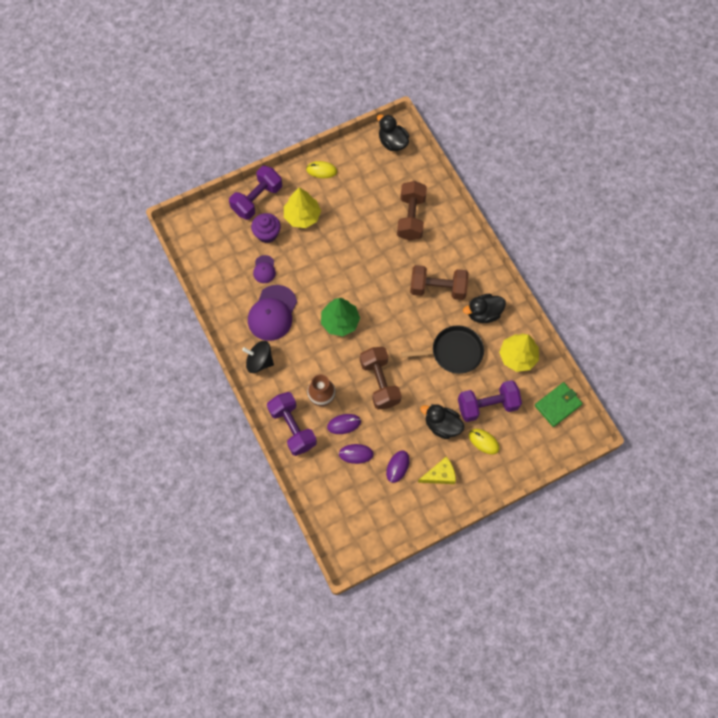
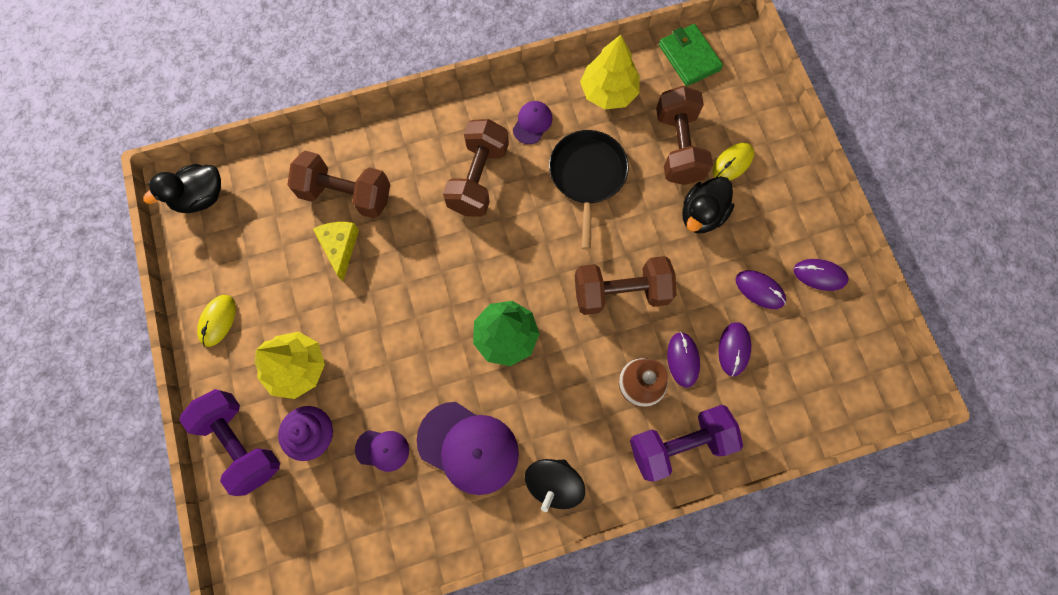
camera: 80 degrees left, 5 degrees up
yellow cheese [418,457,456,484] -> yellow cheese moved to [313,222,359,281]
purple dumbbell [458,380,522,422] -> brown dumbbell [656,86,713,185]
black duck [463,294,506,323] -> purple cap [513,101,552,144]
none -> purple mouse [794,259,849,291]

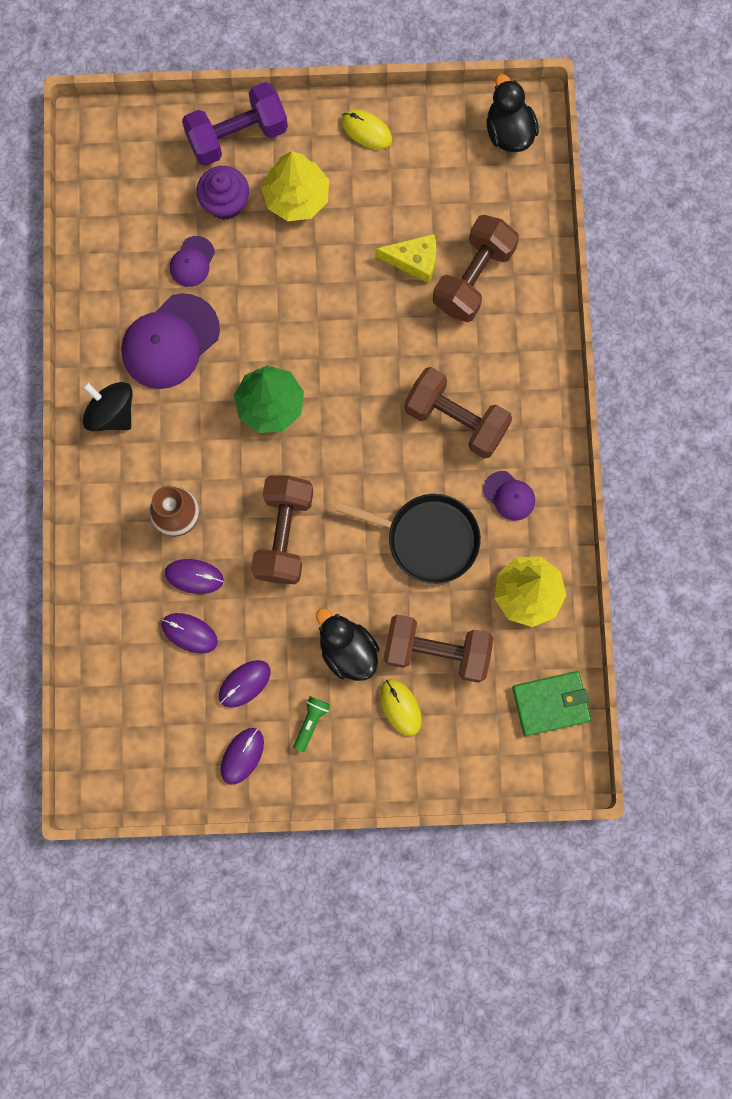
camera: 105 degrees right, 5 degrees up
purple dumbbell [630,405,743,482] -> none
none -> green flashlight [293,696,330,752]

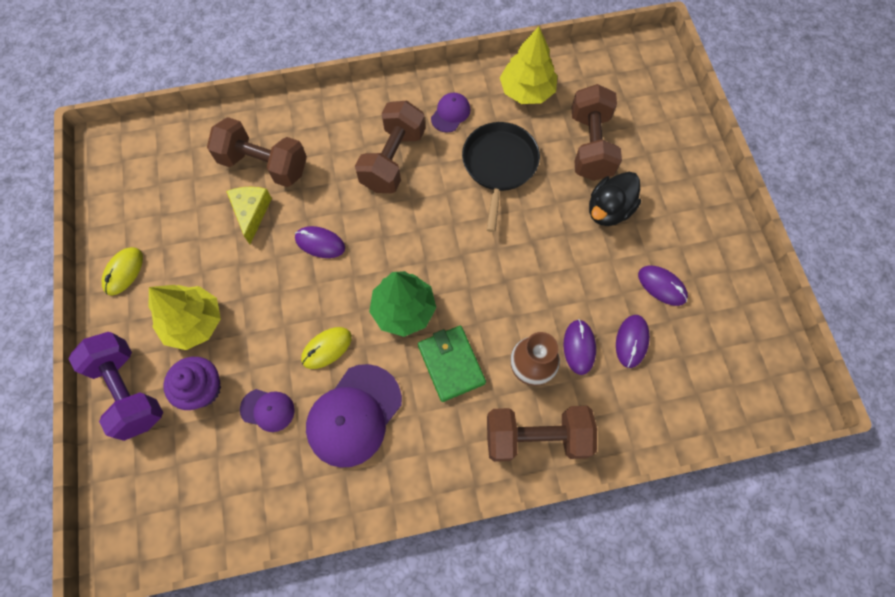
camera: 100 degrees left, 10 degrees down
black spinning top [83,382,133,431] -> none
purple cap [121,293,220,389] -> purple cap turned 90 degrees clockwise [306,364,402,468]
purple mouse [221,728,264,785] -> purple mouse moved to [295,226,345,258]
brown dumbbell [251,475,313,584] -> brown dumbbell moved to [487,406,597,462]
green flashlight [293,696,330,752] -> none
yellow mouse [380,679,422,736] -> yellow mouse moved to [301,327,352,369]
black duck [486,74,539,152] -> none
green wallet [512,671,591,736] -> green wallet moved to [418,326,486,402]

